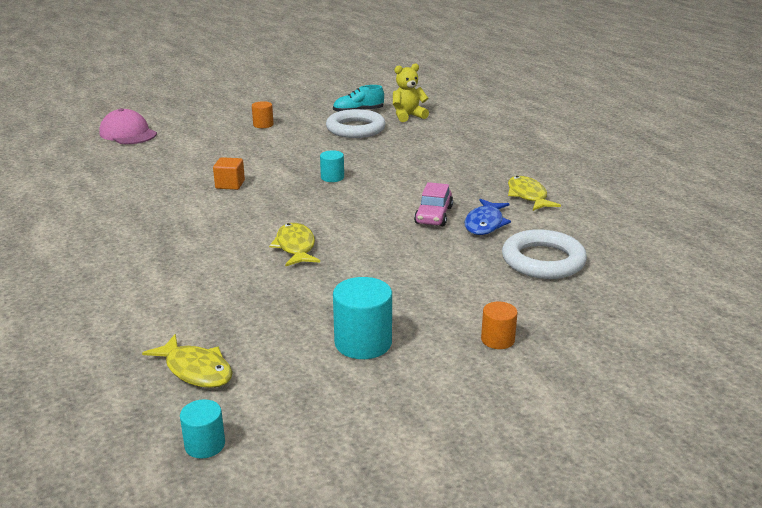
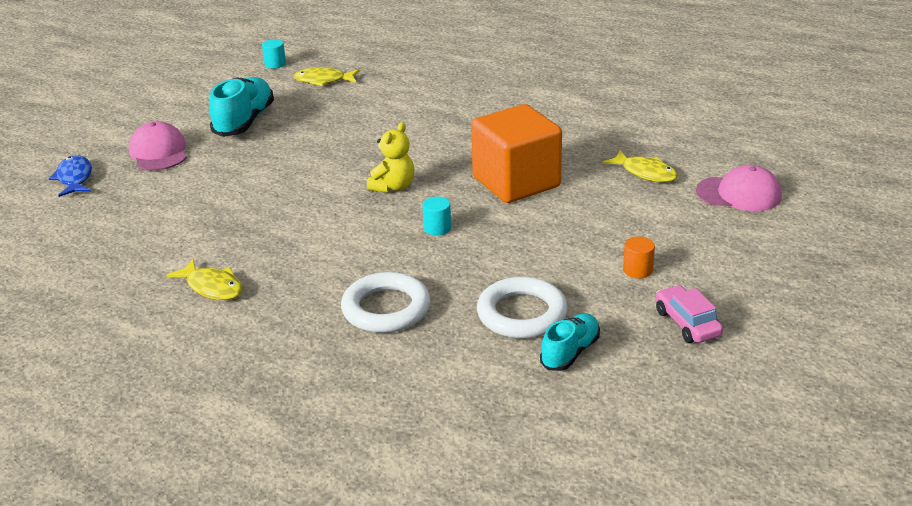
camera: 145 degrees right, 5 degrees up
orange cube [213,157,245,190] -> orange cube [471,104,562,203], size x2.50
yellow fish [269,223,320,267] -> yellow fish moved to [603,150,678,182]
turquoise cylinder [333,277,392,359] -> turquoise shoe [209,77,274,137]
yellow teddy bear [393,63,429,122] -> yellow teddy bear moved to [367,122,415,193]
pink car [414,182,453,226] -> pink car moved to [656,285,723,343]
blue fish [464,199,511,235] -> blue fish moved to [49,155,92,197]
orange cylinder [481,302,518,349] -> pink cap [129,121,187,170]
white ring [502,229,587,279] -> white ring moved to [341,272,430,333]

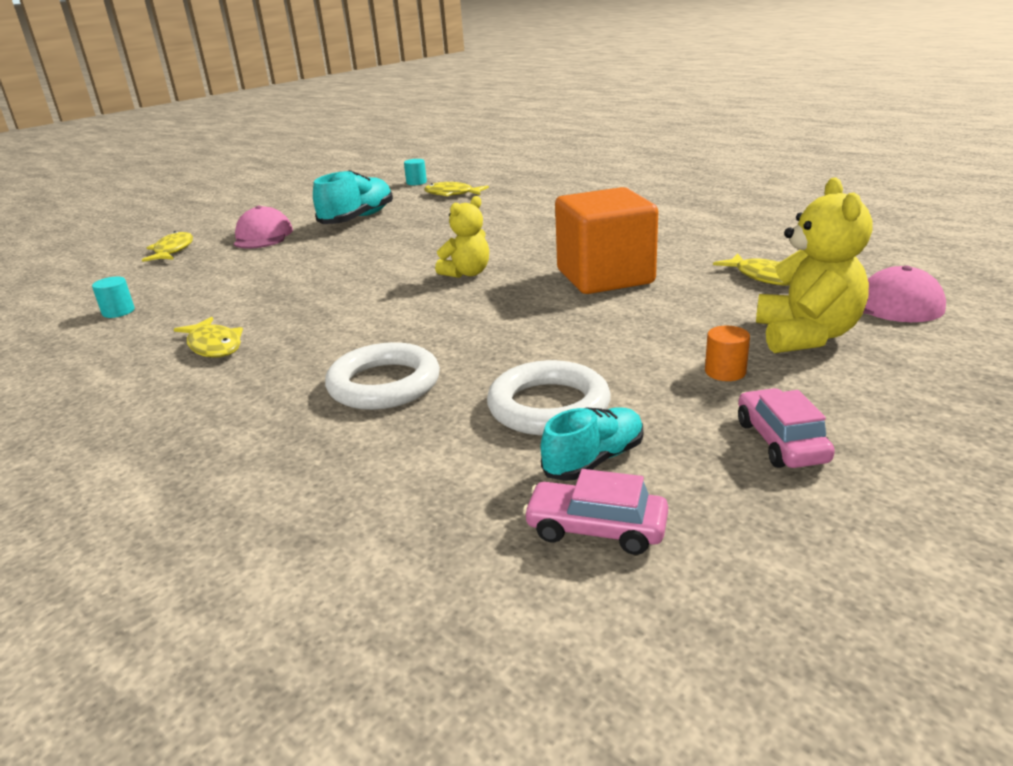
camera: 15 degrees right, 5 degrees down
blue fish [49,155,92,197] -> yellow fish [142,231,193,262]
turquoise cylinder [422,196,451,236] -> turquoise cylinder moved to [92,277,135,318]
none -> pink car [523,469,668,555]
none -> yellow teddy bear [756,177,872,353]

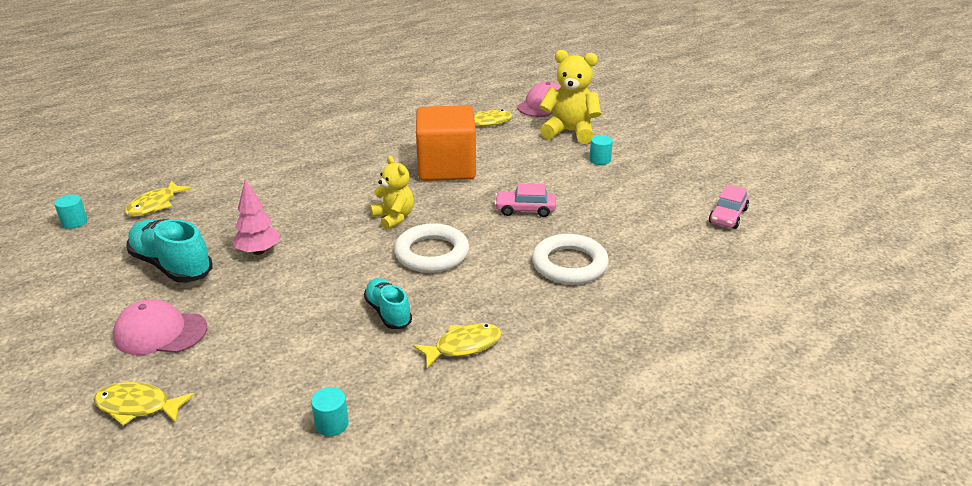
camera: 80 degrees left, 5 degrees up
white ring [487,360,611,435] -> white ring moved to [394,223,469,273]
turquoise shoe [541,407,643,481] -> turquoise shoe moved to [364,278,412,329]
orange cylinder [705,326,750,381] -> turquoise cylinder [589,135,613,165]
pink car [738,388,835,468] -> pink car moved to [494,184,556,217]
none -> pink tree [233,179,280,255]

